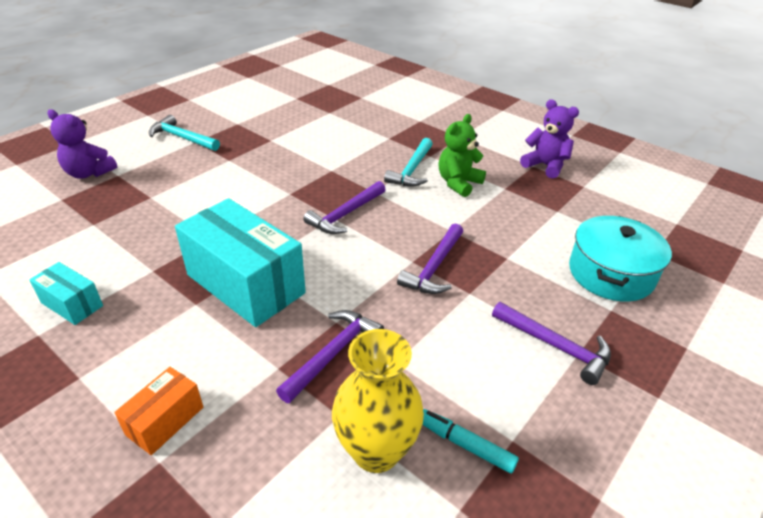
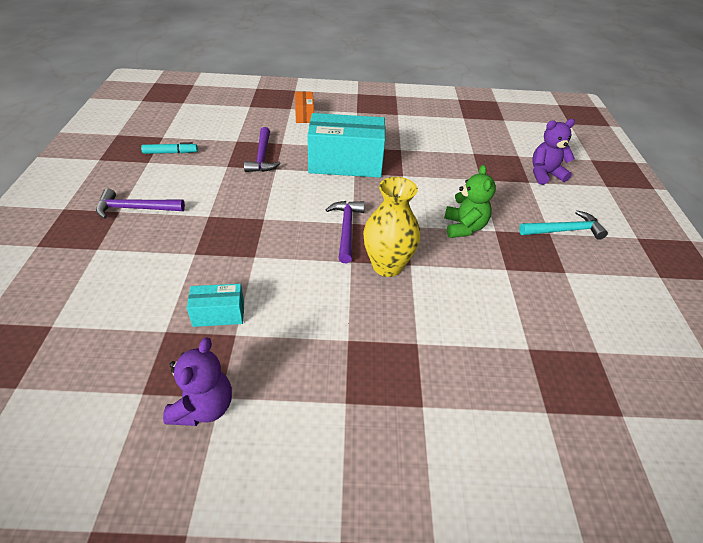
camera: 140 degrees right, 5 degrees up
turquoise box [29,262,103,325] -> turquoise box moved to [187,284,244,327]
yellow vase [332,329,424,473] -> yellow vase moved to [363,177,420,277]
turquoise hammer [384,138,433,187] -> none
purple hammer [397,223,463,294] -> none
green teddy bear [439,114,486,197] -> green teddy bear moved to [444,165,496,238]
purple teddy bear [520,99,579,179] -> purple teddy bear turned 75 degrees counterclockwise [163,337,232,426]
turquoise pot [569,216,672,302] -> none

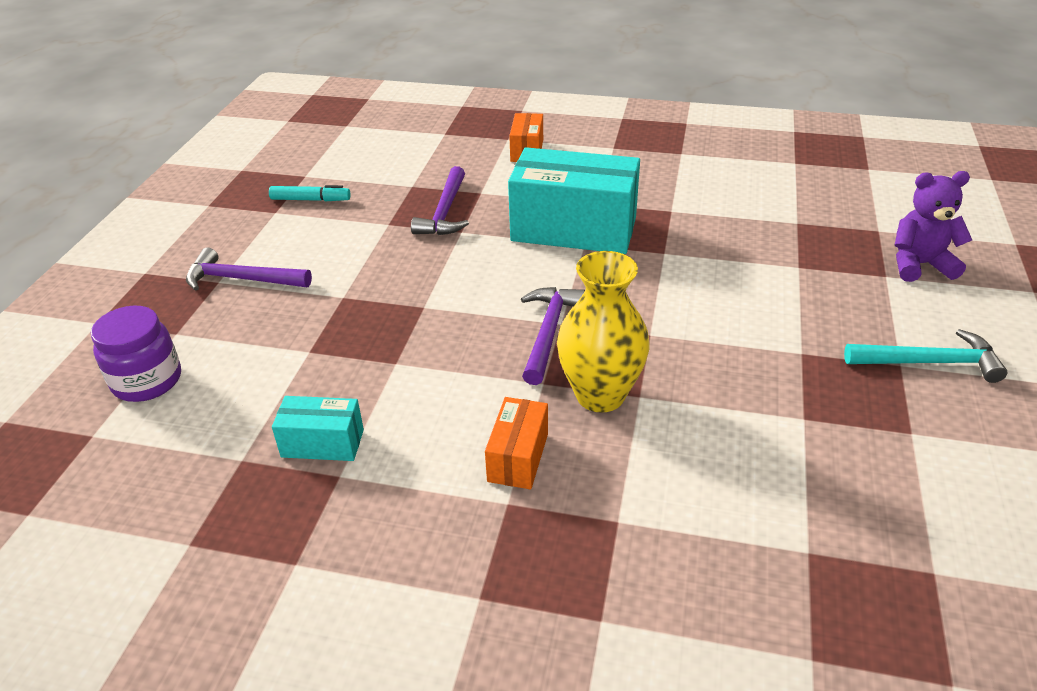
camera: 15 degrees right, 5 degrees down
purple teddy bear [163,337,232,426] -> none
green teddy bear [444,165,496,238] -> none
none -> purple jar [91,306,181,402]
none -> orange box [485,397,548,489]

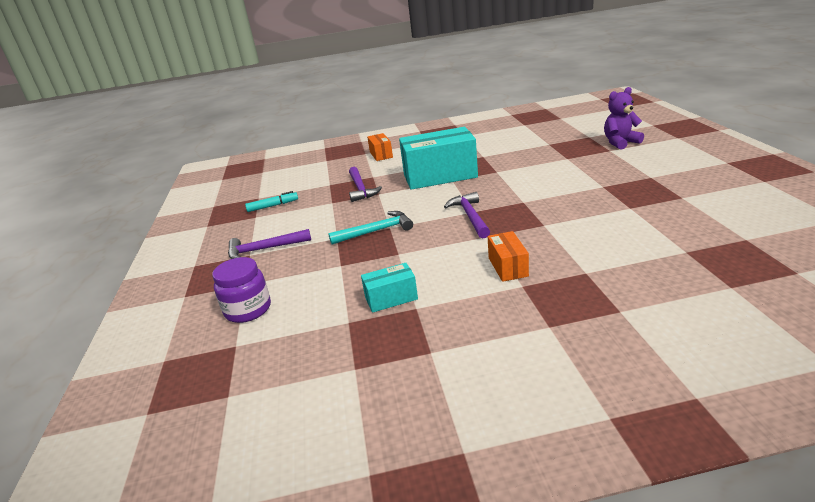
camera: 20 degrees left, 10 degrees down
yellow vase [557,251,650,413] -> none
turquoise hammer [844,329,1007,383] -> turquoise hammer moved to [329,211,413,244]

